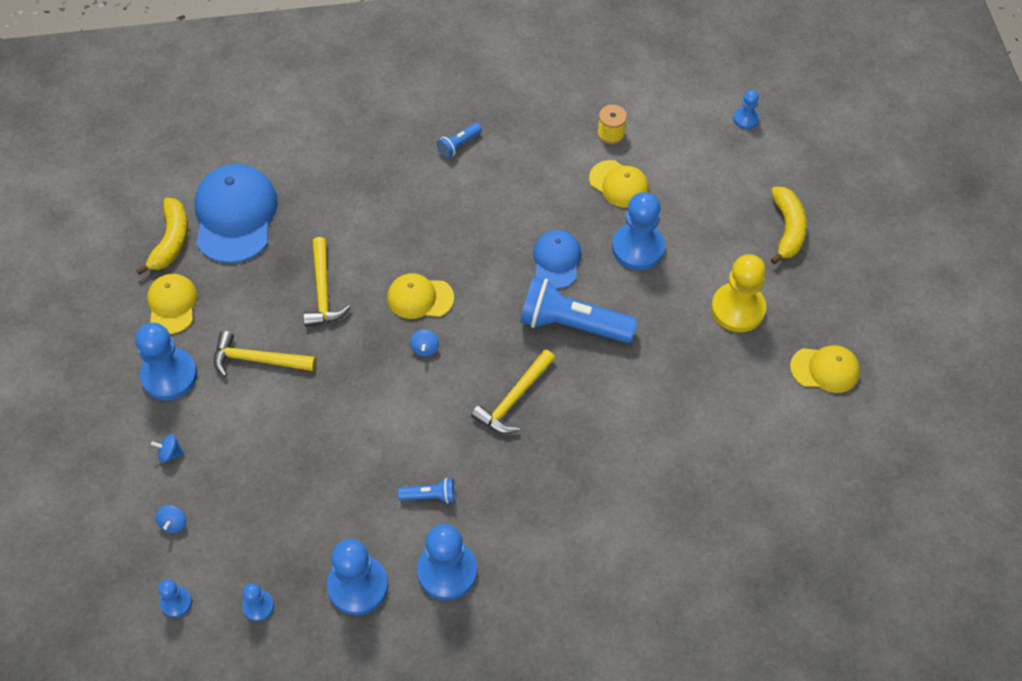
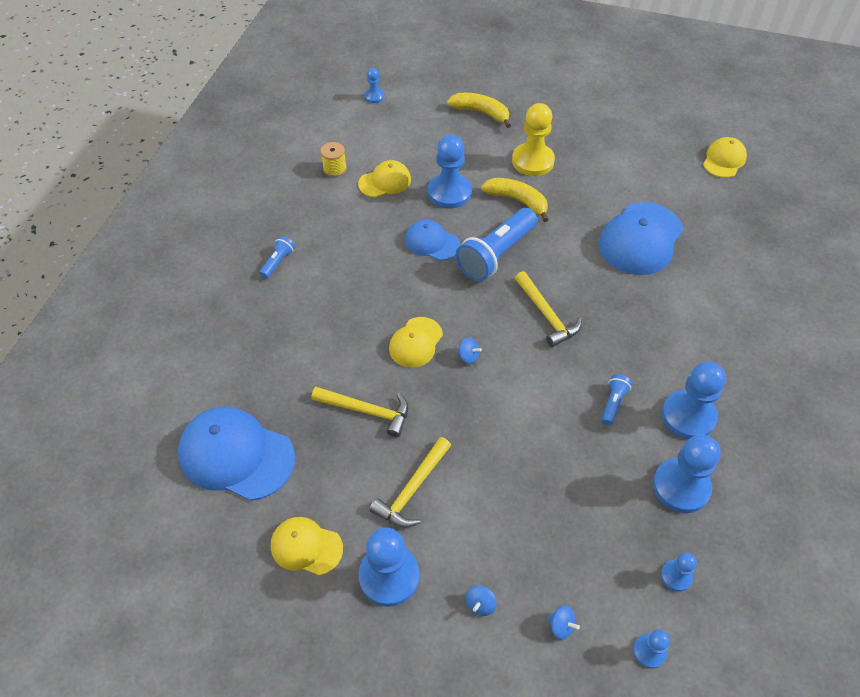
camera: 65 degrees left, 5 degrees down
yellow banana [136,198,188,275] -> yellow banana moved to [481,178,549,222]
blue flashlight [437,123,482,158] -> blue flashlight turned 135 degrees counterclockwise [259,236,295,278]
yellow cap [790,345,860,393] -> yellow cap moved to [703,137,747,178]
none -> blue cap [598,202,684,275]

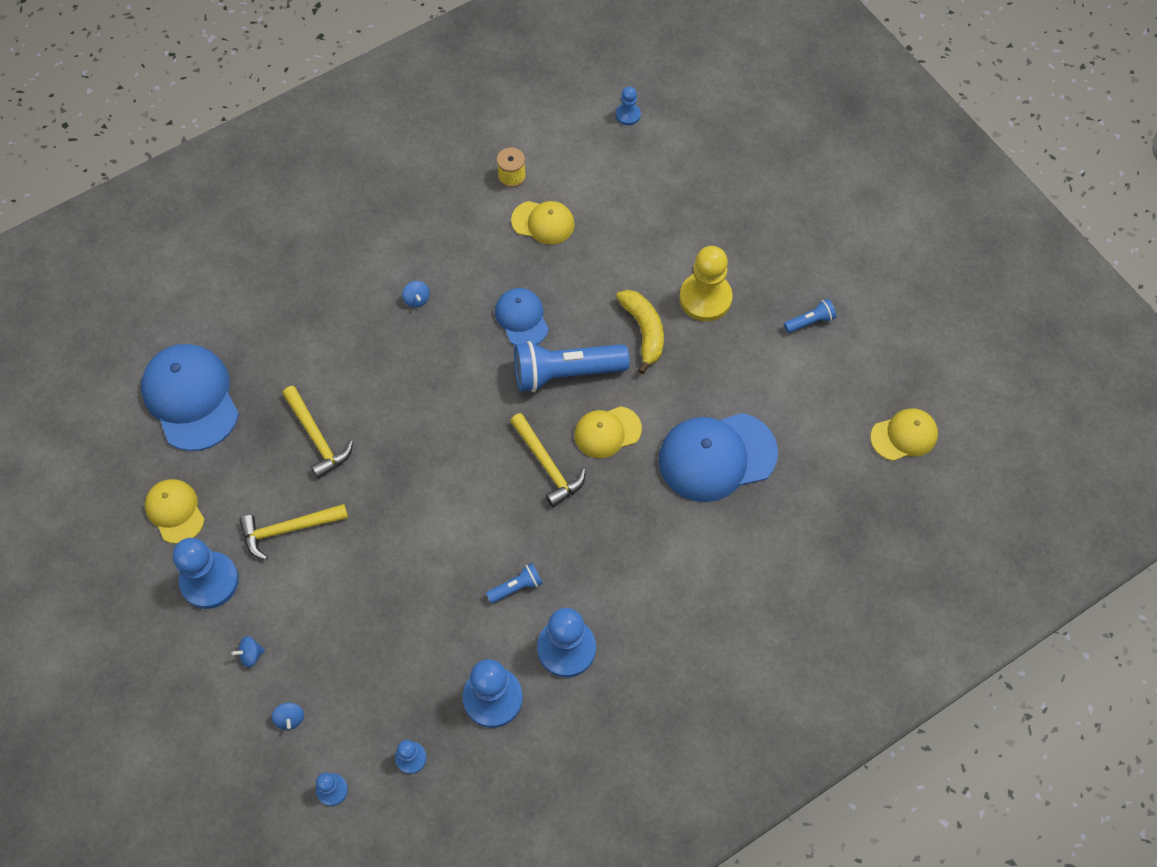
camera: 40 degrees right, 10 degrees up
blue flashlight [259,236,295,278] -> blue flashlight moved to [784,299,837,333]
yellow cap [389,317,443,368] -> yellow cap moved to [574,406,642,458]
blue pawn [428,135,472,209] -> none
yellow banana [447,93,511,128] -> none
blue spinning top [457,337,482,364] -> blue spinning top moved to [402,281,430,308]
yellow hammer [515,271,582,347] -> yellow hammer turned 45 degrees counterclockwise [510,413,586,507]

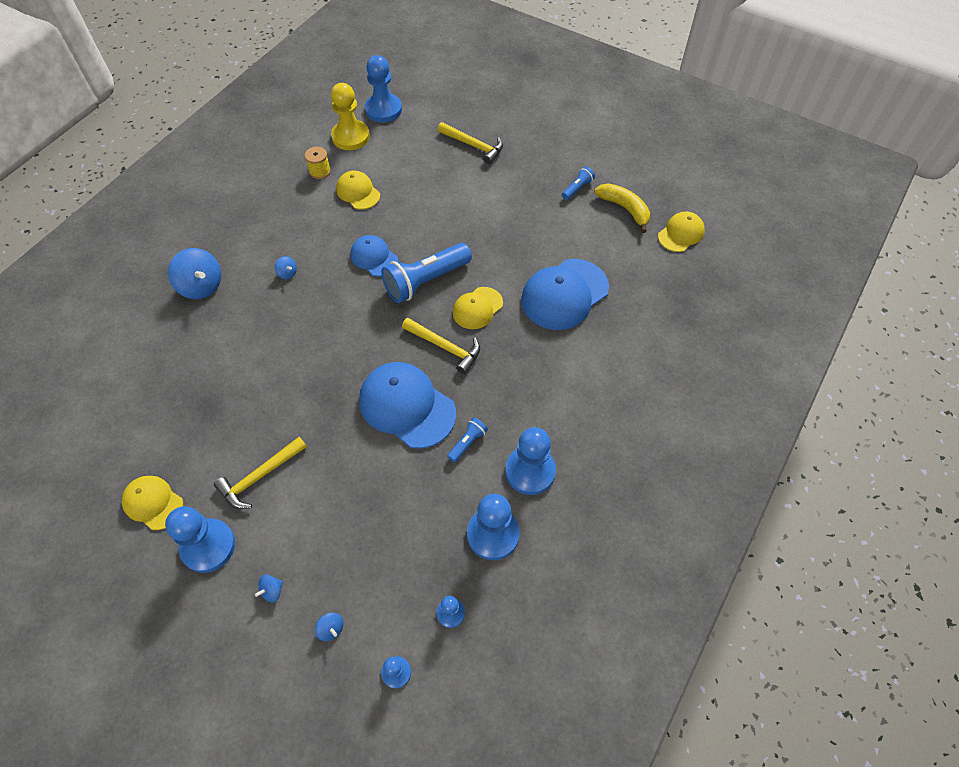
camera: 25 degrees left, 5 degrees down
blue cap [141,344,239,451] -> blue cap moved to [359,362,456,449]
yellow hammer [282,386,353,479] -> yellow hammer moved to [438,122,503,164]
yellow cap [511,201,575,245] -> yellow cap turned 120 degrees counterclockwise [336,171,380,209]
blue pawn [616,86,641,125] -> blue pawn [365,55,402,122], size x1.95
yellow banana [616,290,664,374] -> yellow banana moved to [594,183,650,233]
yellow pawn [679,246,733,321] -> yellow pawn moved to [331,83,370,150]
none -> blue spinning top [168,248,221,299]

